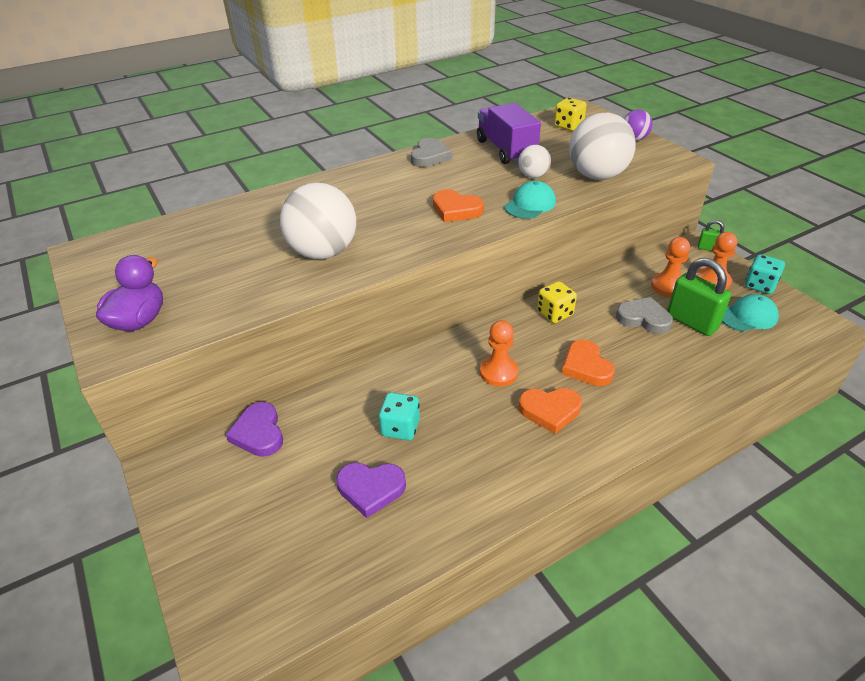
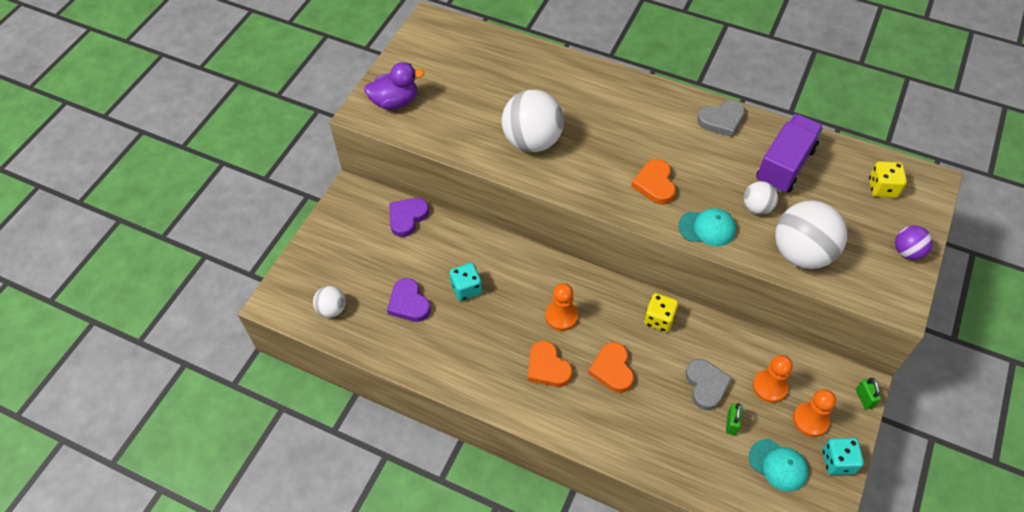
camera: 55 degrees right, 15 degrees up
orange heart [562,340,615,386] -> orange heart turned 45 degrees counterclockwise [588,342,634,393]
green padlock [667,258,731,336] -> green padlock [726,403,743,435], size x0.50
none -> white ball [313,286,346,318]

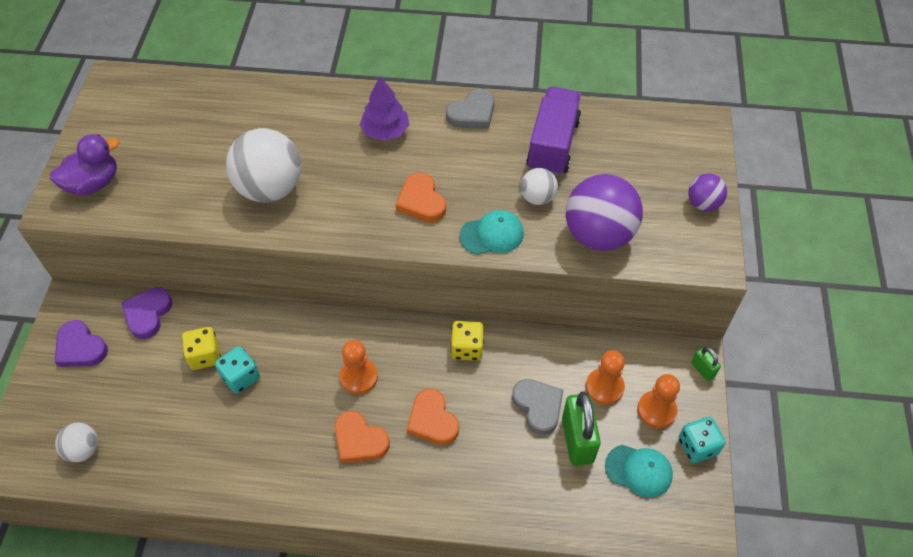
camera: 20 degrees left, 0 degrees up
purple heart [387,278,431,322] -> purple heart moved to [55,320,108,367]
green padlock [726,403,743,435] -> green padlock [562,392,601,466], size x2.00
white ball [775,201,847,269] -> purple ball [566,174,643,251]
yellow dice [869,161,907,198] -> yellow dice moved to [182,327,221,370]
none -> purple tree [360,76,409,141]

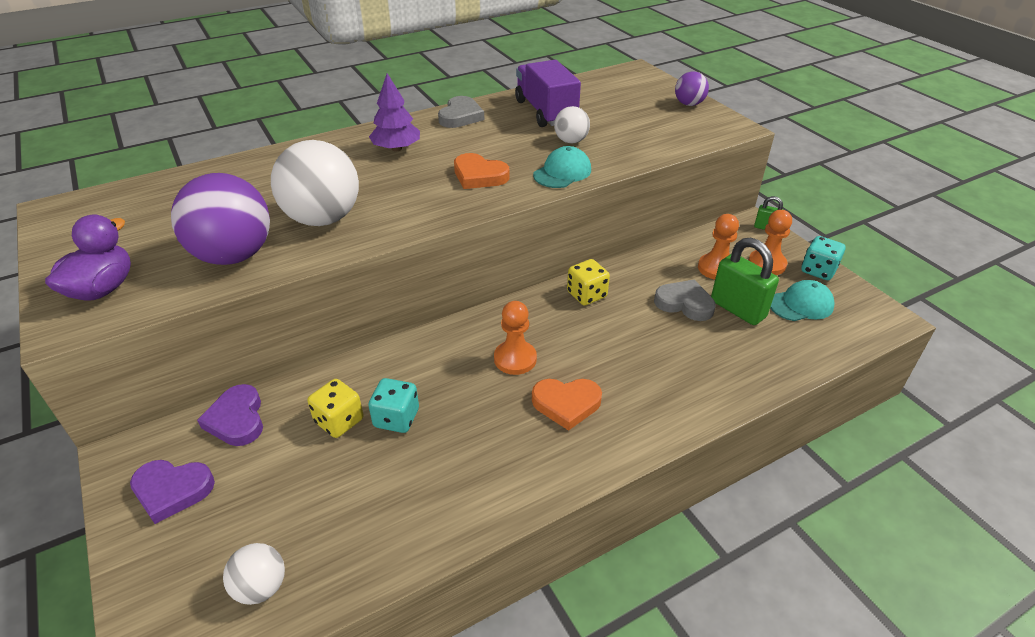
camera: 35 degrees left, 15 degrees down
orange heart [407,389,459,445] -> none
purple ball [566,174,643,251] -> purple ball moved to [171,173,270,265]

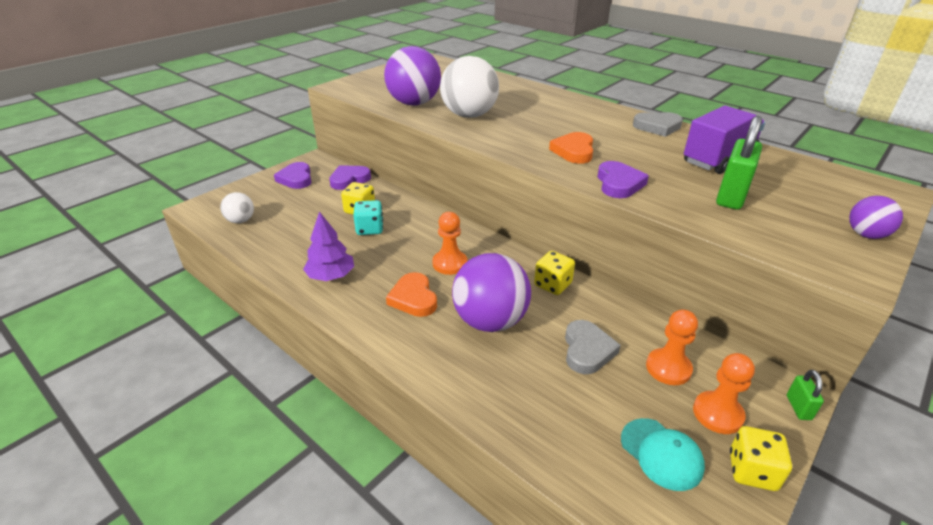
camera: 70 degrees right, 5 degrees down
purple duck [45,214,131,301] -> none
purple tree [369,73,420,151] -> purple tree moved to [303,212,354,281]
turquoise cap [533,146,591,188] -> purple heart [597,161,649,198]
white ball [554,106,590,143] -> none
green padlock [711,238,779,325] -> green padlock moved to [716,116,762,210]
turquoise dice [801,236,846,280] -> yellow dice [730,426,792,491]
none -> purple ball [452,253,531,332]

